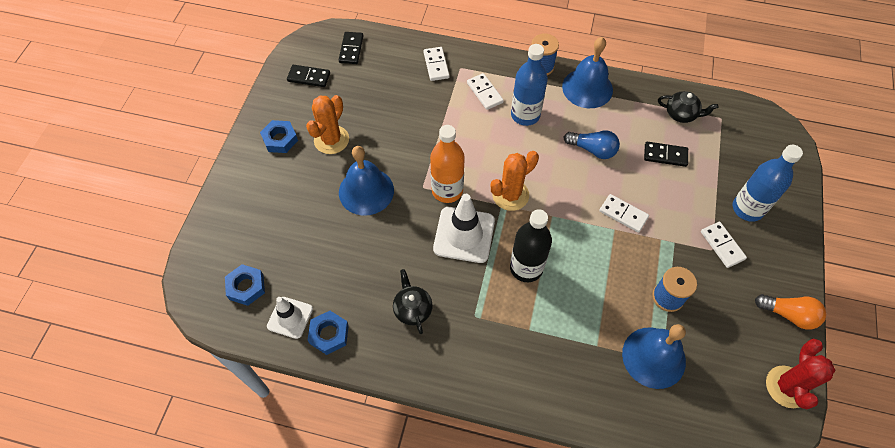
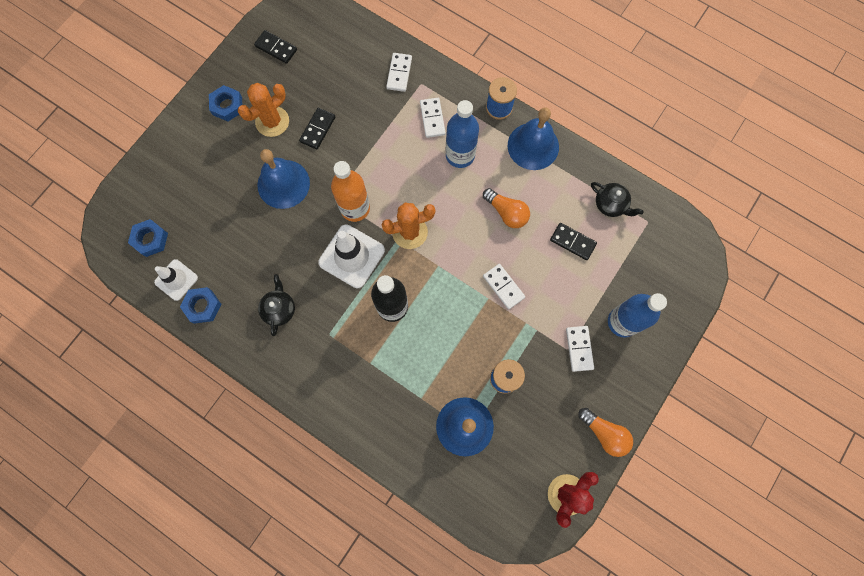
camera: 20 degrees right, 15 degrees up
black domino [339,32,363,64] -> black domino moved to [299,108,335,150]
blue light bulb [564,130,620,159] -> orange light bulb [483,188,530,228]

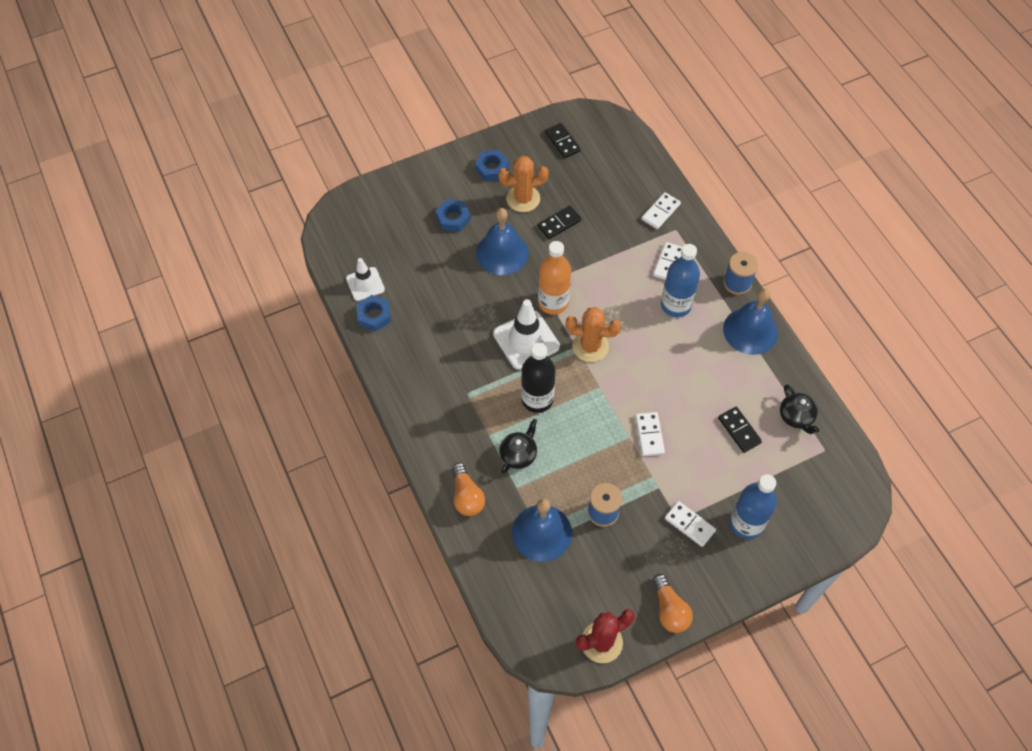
camera: 30 degrees right, 15 degrees down
blue nut [128,219,168,257] -> blue nut moved to [435,199,471,232]
black teapot [258,274,295,336] -> black teapot moved to [500,419,537,474]
orange light bulb [483,188,530,228] -> orange light bulb moved to [452,463,485,516]
white domino [566,326,594,372] -> white domino turned 75 degrees counterclockwise [665,501,716,547]

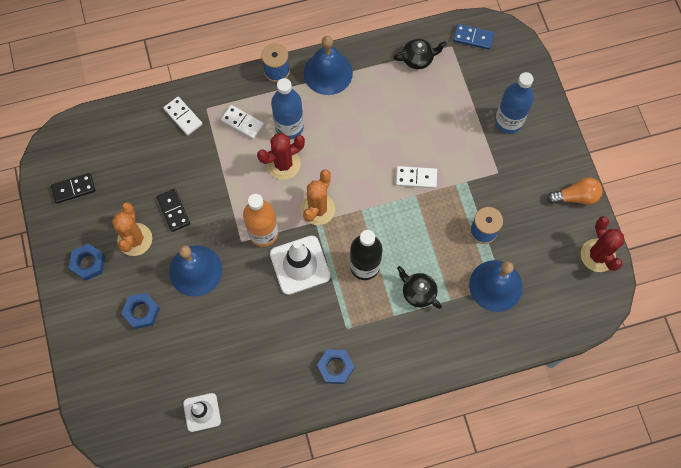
camera: 80 degrees left, 10 degrees up
blue nut [356,295,391,332] -> blue nut moved to [317,349,354,384]
orange light bulb [452,463,485,516] -> none
white domino [665,501,716,547] -> none
black domino [718,407,762,453] -> none
none -> red cactus [257,133,305,180]
none -> blue domino [453,24,494,50]

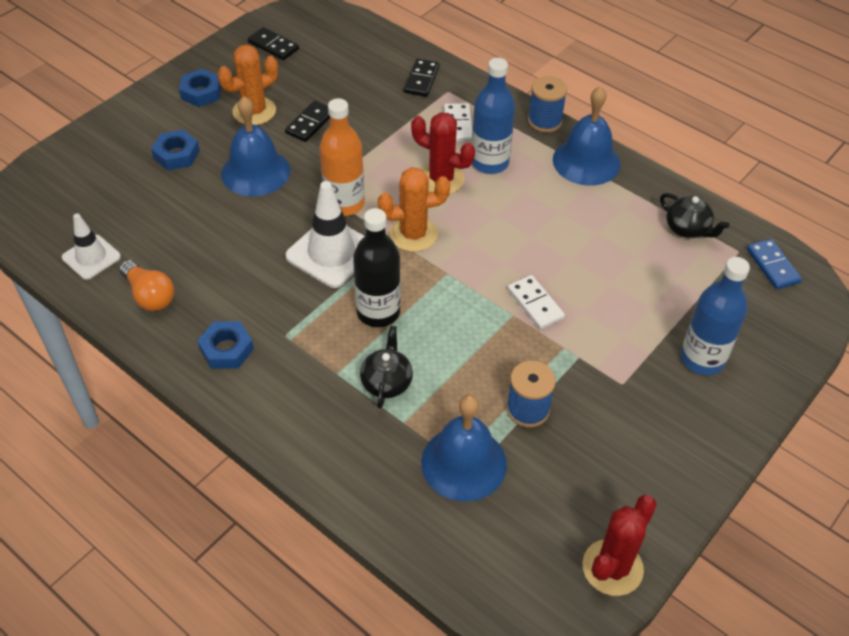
camera: 55 degrees right, 20 degrees down
white domino [163,97,202,136] -> black domino [404,59,440,97]
orange light bulb [547,177,603,205] -> orange light bulb moved to [119,260,174,311]

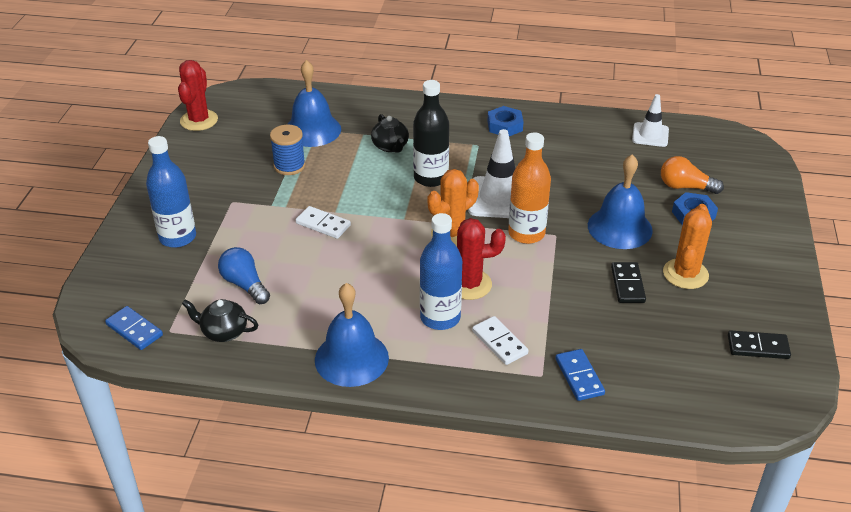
camera: 150 degrees right, 10 degrees down
orange light bulb [119,260,174,311] -> orange light bulb moved to [661,156,724,194]
blue nut [179,69,222,107] -> none
black domino [404,59,440,97] -> blue domino [555,349,605,401]
blue spool [528,76,567,133] -> none
none -> blue light bulb [218,247,270,304]

